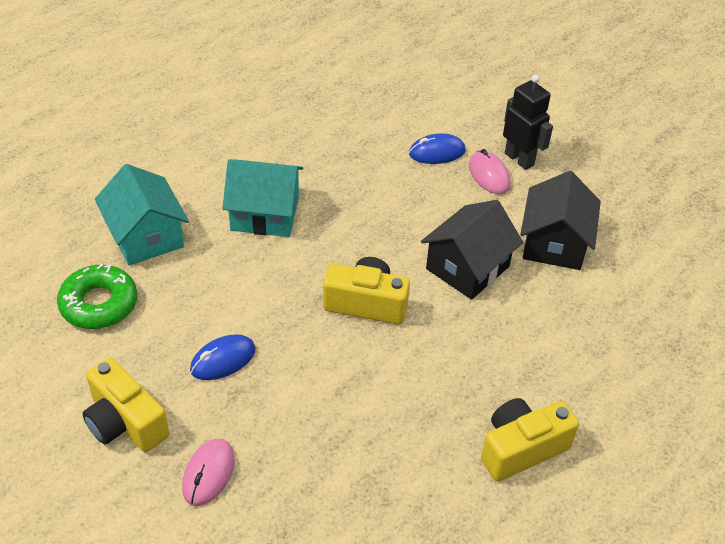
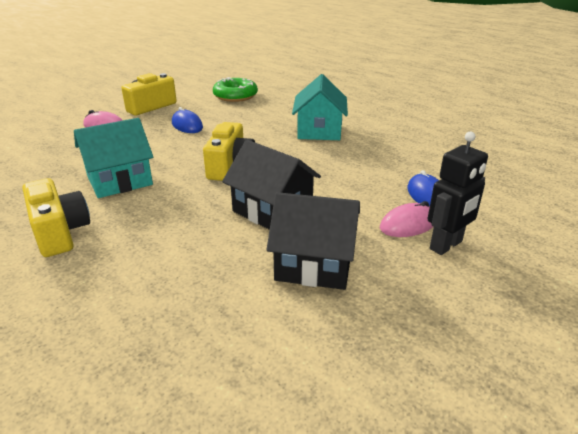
camera: 90 degrees right, 15 degrees down
turquoise house [95,164,189,265] -> turquoise house moved to [74,118,153,198]

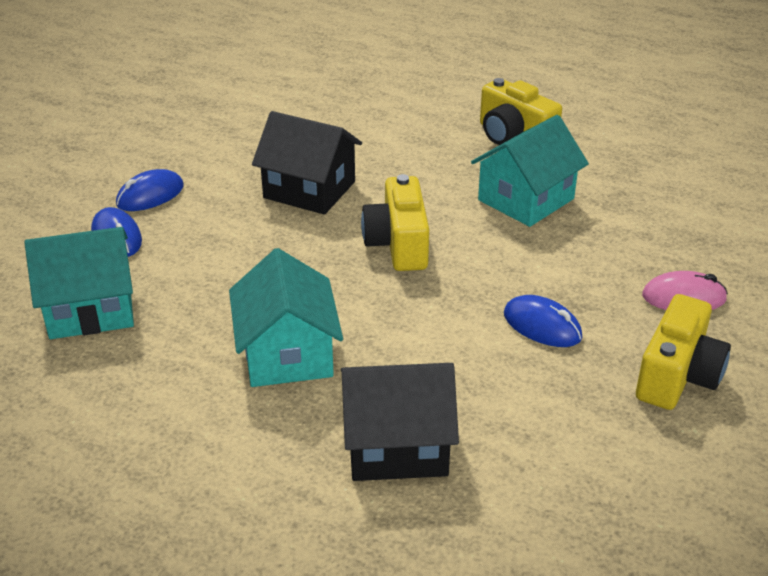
camera: 165 degrees right, 5 degrees up
green donut [213,77,258,102] -> none
black house [266,192,360,290] -> black house moved to [341,363,459,481]
pink mouse [380,201,433,237] -> blue mouse [116,169,184,211]
black robot [428,131,488,255] -> none
none -> turquoise house [25,227,134,339]

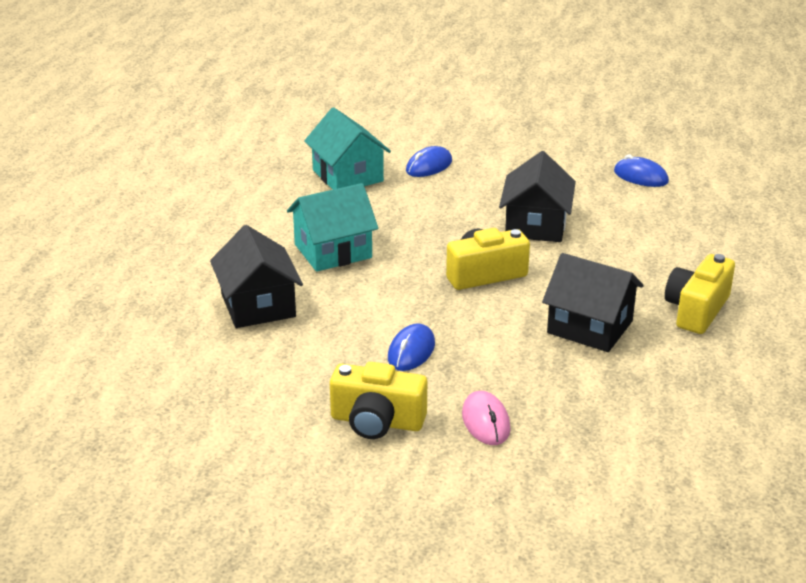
camera: 75 degrees right, 5 degrees down
blue mouse [116,169,184,211] -> blue mouse moved to [614,155,669,187]
turquoise house [471,115,589,227] -> black house [542,253,644,352]

